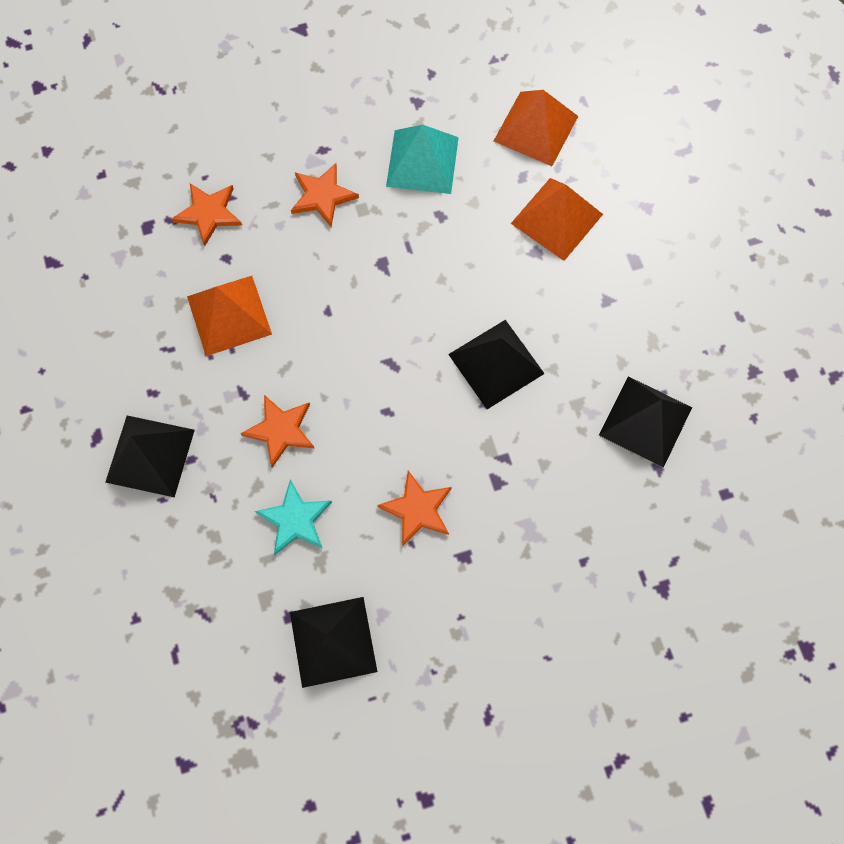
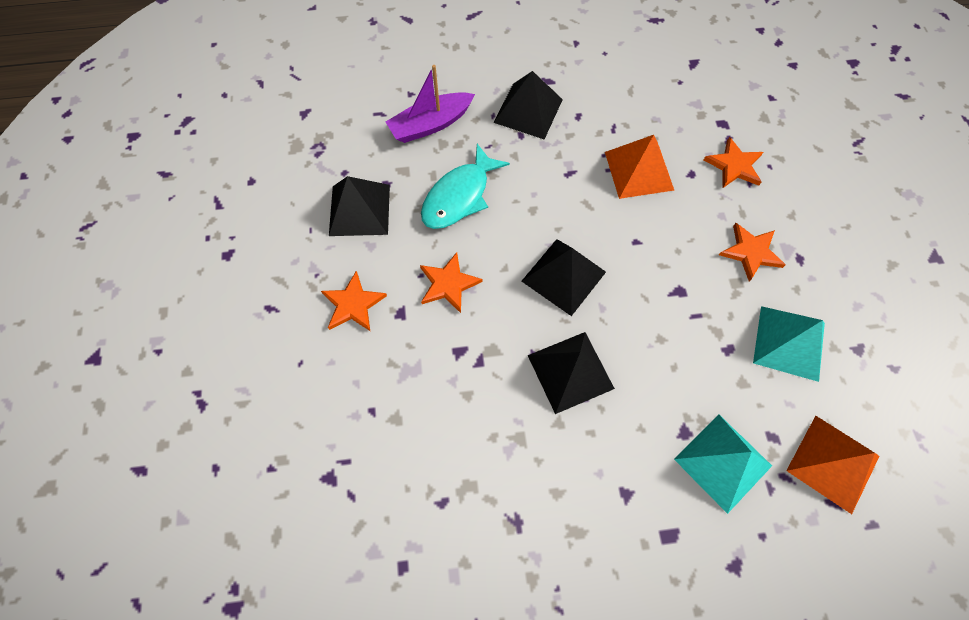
camera: 100 degrees right, 5 degrees down
orange star [240,395,314,468] -> orange star moved to [321,271,387,331]
turquoise star [255,479,332,555] -> turquoise fish [421,144,510,229]
orange pyramid [511,178,603,261] -> turquoise pyramid [674,415,772,514]
black pyramid [599,376,692,468] -> black pyramid moved to [522,239,606,316]
none -> purple boat [386,65,475,143]

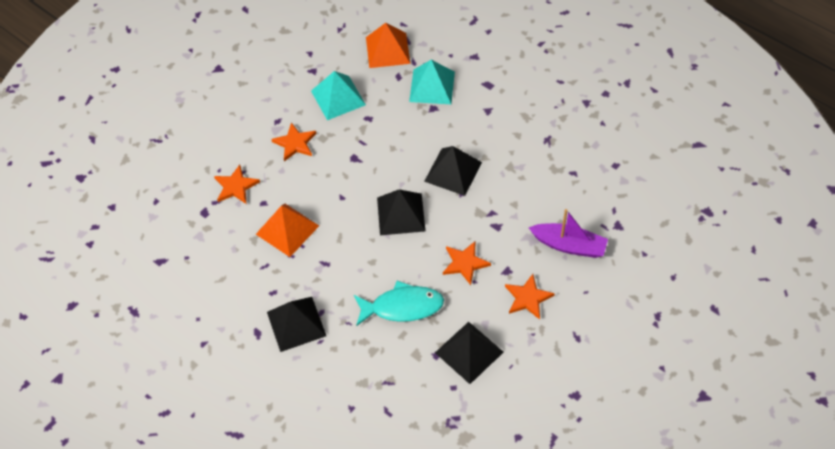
camera: 130 degrees left, 10 degrees down
purple boat [386,65,475,143] -> purple boat moved to [529,209,608,258]

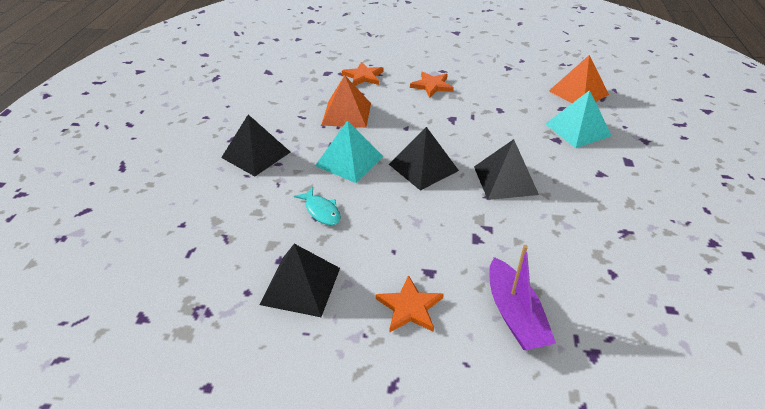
camera: 55 degrees right, 15 degrees down
turquoise pyramid [311,71,366,120] -> turquoise pyramid moved to [315,120,384,183]
turquoise fish [354,281,444,326] -> turquoise fish [294,187,341,225], size x0.59
orange star [443,241,491,285] -> none

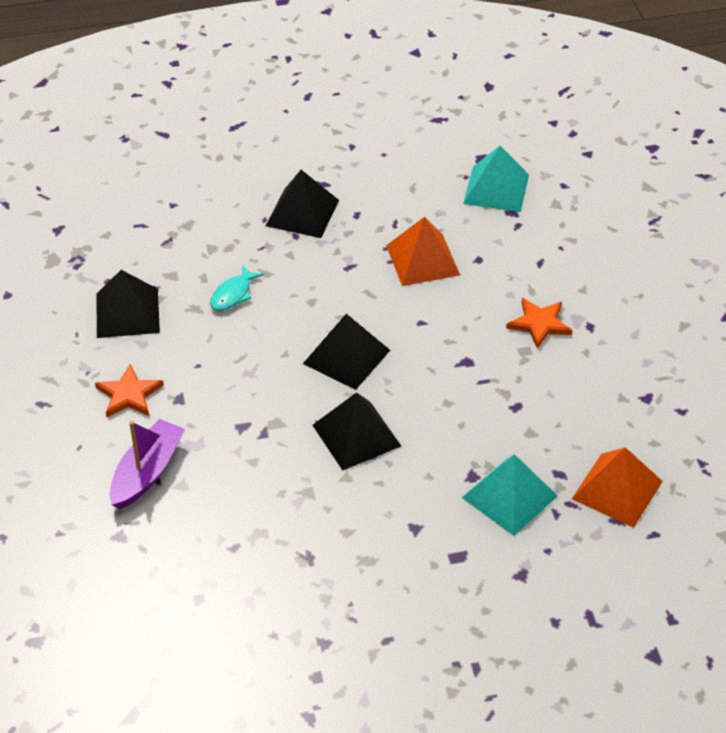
camera: 70 degrees right, 5 degrees up
turquoise pyramid [315,120,384,183] -> turquoise pyramid moved to [463,146,529,212]
orange star [342,62,384,86] -> none
purple boat [489,245,556,350] -> purple boat turned 150 degrees clockwise [110,419,185,509]

